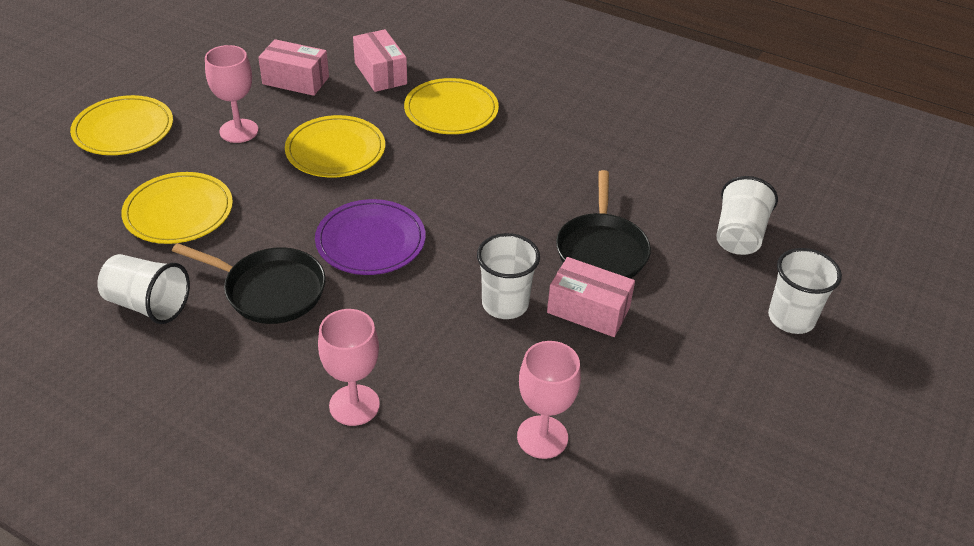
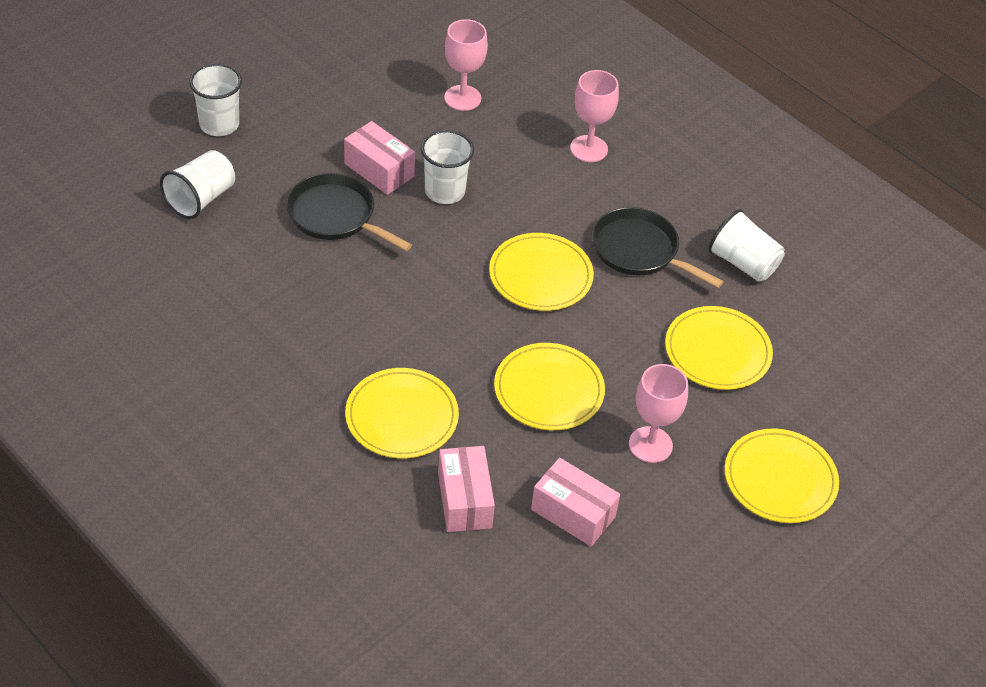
camera: 165 degrees left, 5 degrees up
purple plate [315,199,426,275] -> yellow plate [489,233,594,311]
black pan [556,170,651,279] -> black pan turned 75 degrees counterclockwise [286,173,412,251]

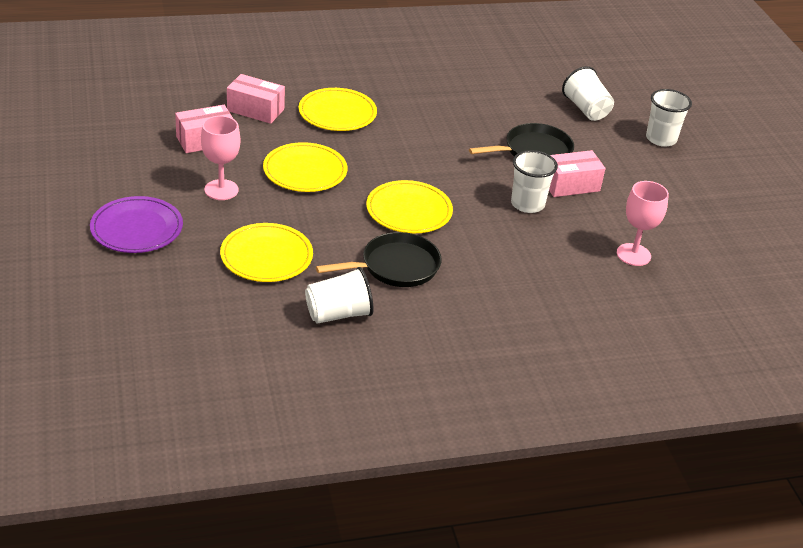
camera: 120 degrees right, 10 degrees down
pink goblet [570,70,619,162] -> none
yellow plate [725,428,839,523] -> purple plate [90,196,183,253]

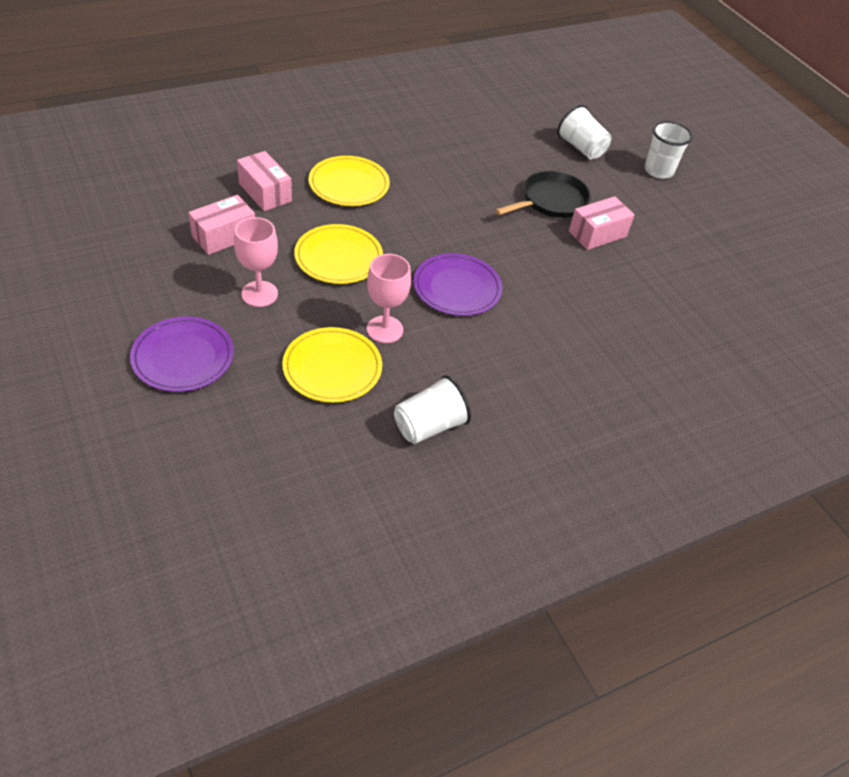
camera: 15 degrees left, 10 degrees up
pink box [227,74,285,124] -> pink box turned 45 degrees clockwise [237,151,292,211]
black pan [316,232,442,287] -> none
yellow plate [366,180,453,233] -> purple plate [413,253,502,316]
white cup [511,150,558,213] -> none
pink goblet [617,181,669,266] -> pink goblet moved to [367,254,411,343]

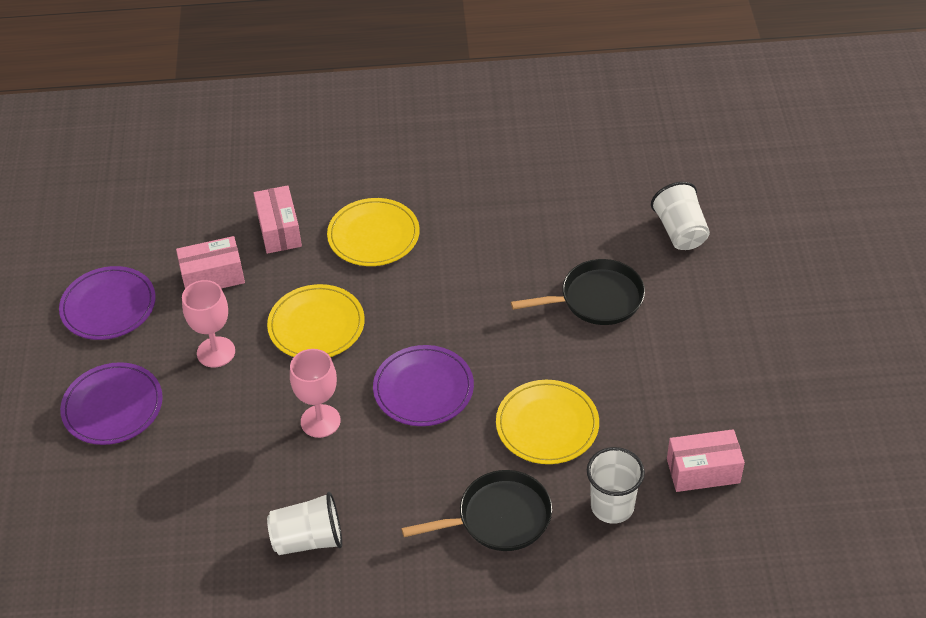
camera: 30 degrees right, 0 degrees up
yellow plate [282,327,382,403] -> yellow plate moved to [496,380,599,464]
pink box [569,196,634,250] -> pink box moved to [667,429,745,492]
white cup [645,121,693,179] -> white cup moved to [587,447,645,524]
none -> purple plate [59,266,156,340]
none -> black pan [401,470,552,551]

